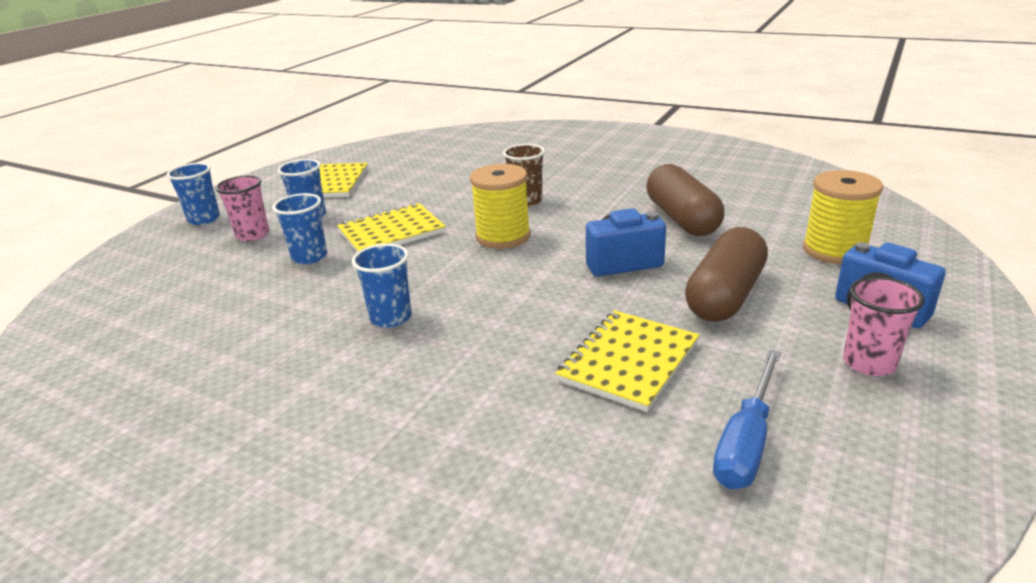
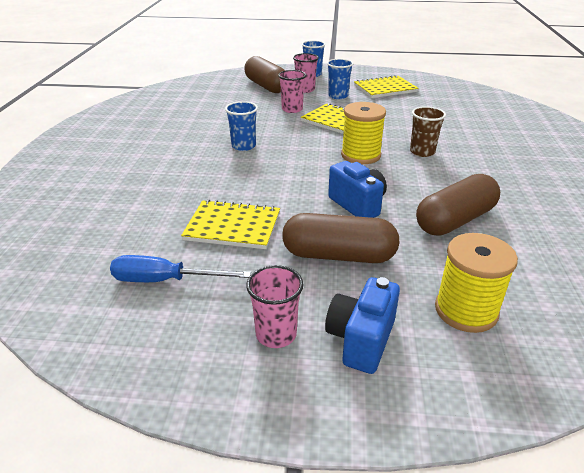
camera: 65 degrees right, 5 degrees up
blue cup [272,193,327,264] -> pink cup [278,70,306,113]
none -> brown capsule [244,56,285,93]

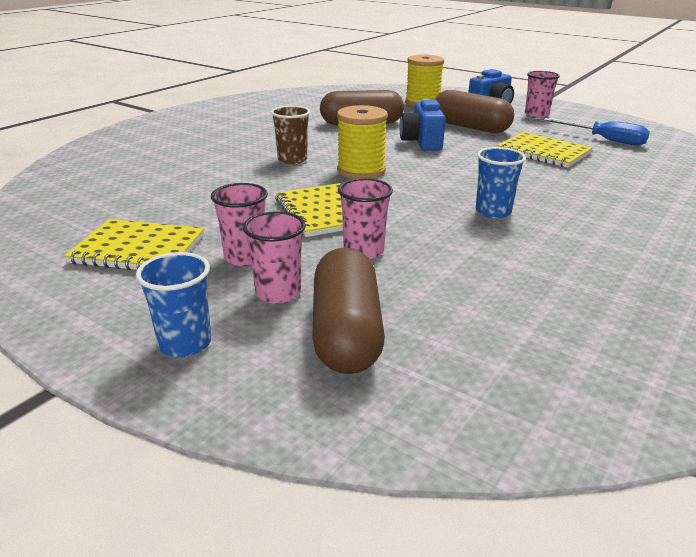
camera: 150 degrees left, 5 degrees down
blue cup [327,59,354,99] -> pink cup [211,183,268,266]

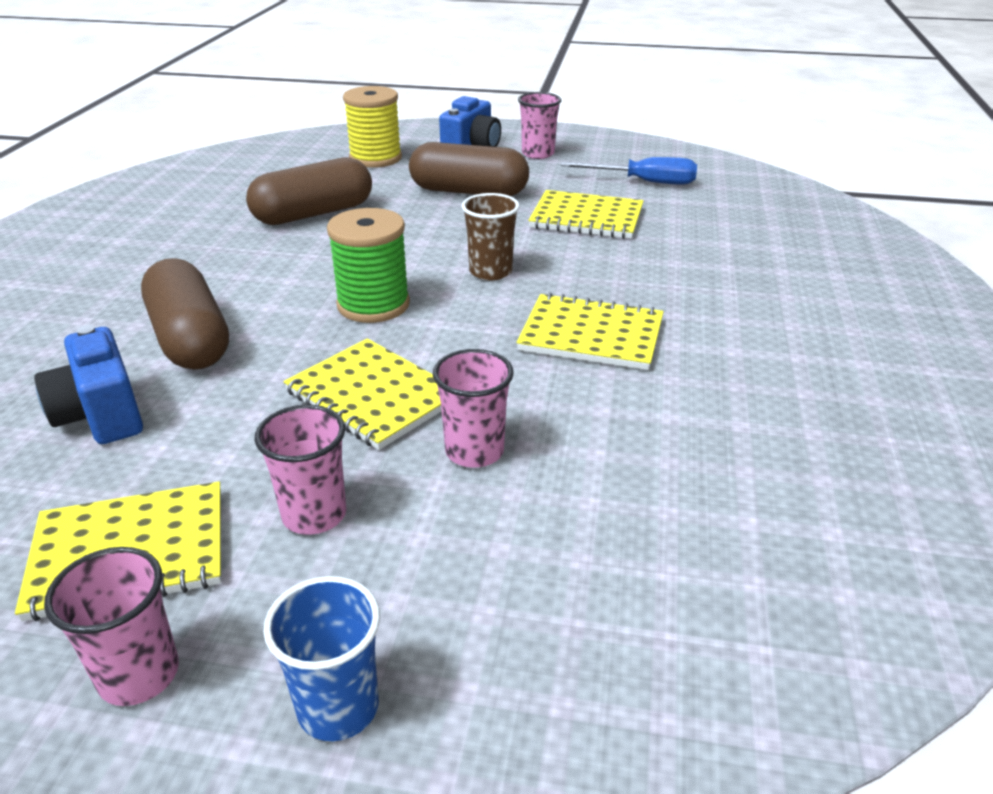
camera: 25 degrees left, 5 degrees up
pink cup [243,211,306,304] -> pink cup moved to [44,547,179,706]
brown cup [271,106,310,164] -> brown cup moved to [462,193,520,280]
brown capsule [312,247,385,374] -> brown capsule moved to [141,258,229,370]
yellow spool [337,105,388,179] -> green spool [327,208,410,323]
blue camera [399,99,446,151] -> blue camera moved to [34,325,143,444]
blue cup [476,147,526,218] -> yellow notebook [516,293,664,370]

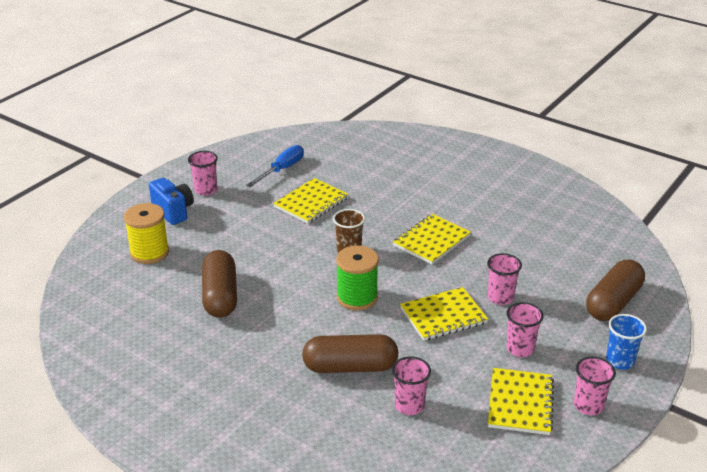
camera: 65 degrees left, 0 degrees up
blue camera [34,325,143,444] -> pink cup [392,356,431,415]
brown capsule [409,142,529,196] -> brown capsule moved to [586,260,645,321]

